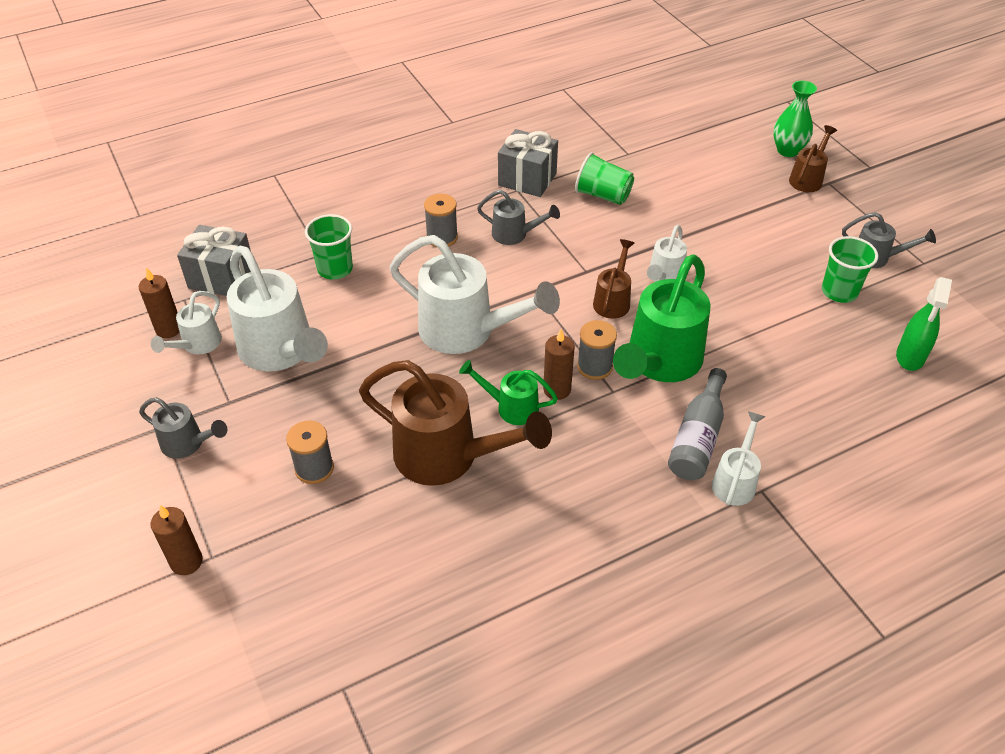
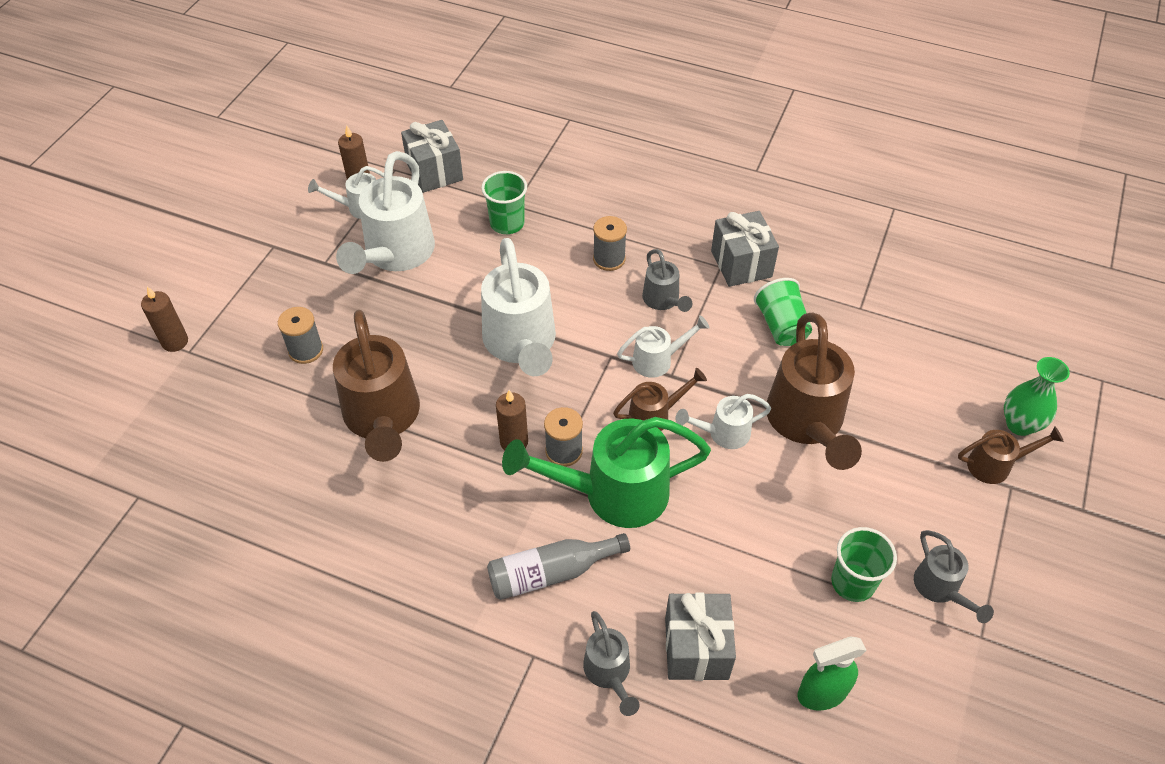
camera: 50 degrees right, 5 degrees up
grey watering can [139,397,227,459] -> grey watering can moved to [583,611,640,716]
green watering can [459,360,558,425] -> none
white watering can [712,411,765,506] -> white watering can moved to [617,315,710,378]
none -> grey gift [665,593,736,681]
none -> brown watering can [767,313,862,470]

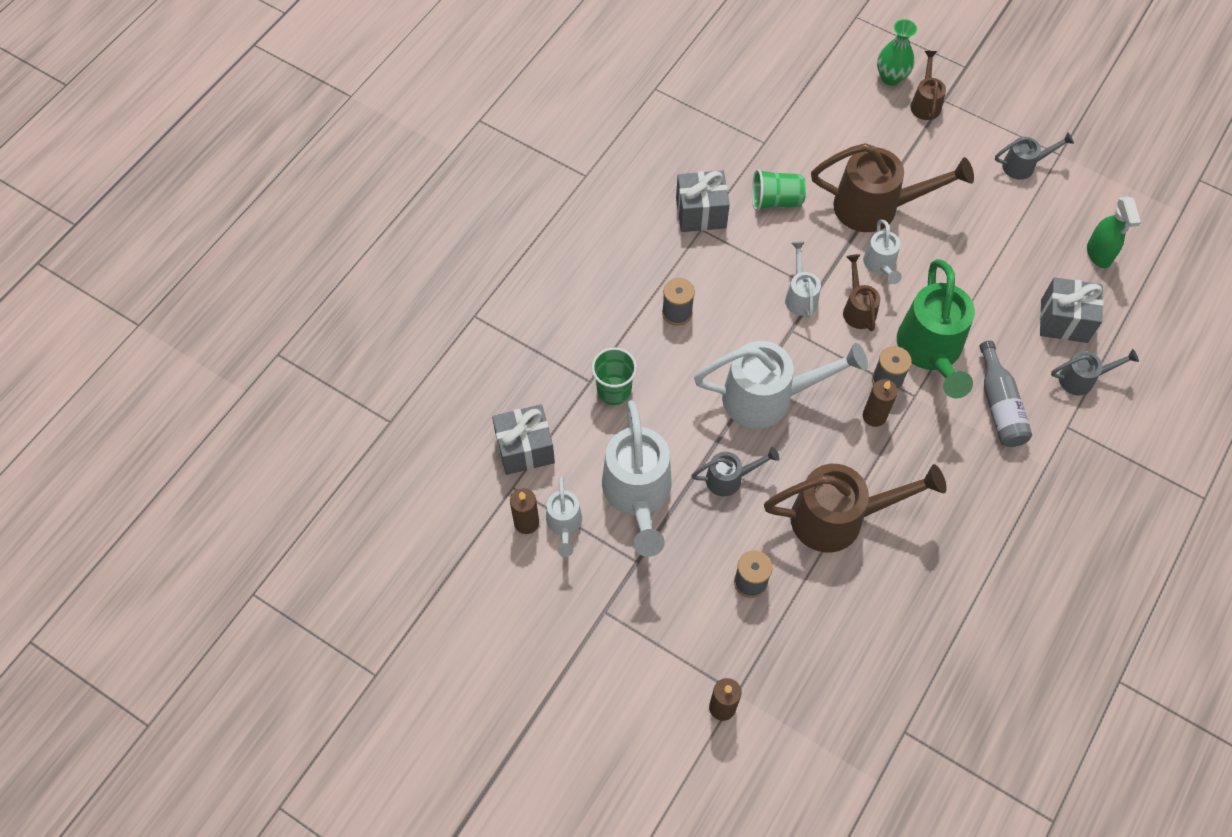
camera: 80 degrees left, 10 degrees up
white watering can [336,151,435,274] -> white watering can turned 60 degrees clockwise [602,400,671,557]
grey watering can [642,249,692,312] -> grey watering can moved to [691,447,779,496]
green cup [831,527,897,602] -> none

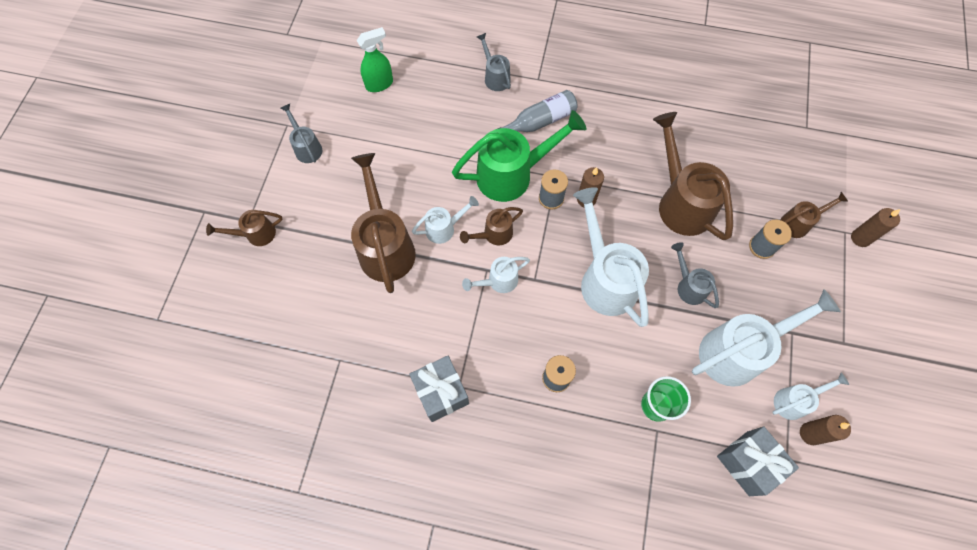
camera: 110 degrees left, 5 degrees up
green cup [752,169,806,211] -> none
green vase [877,19,917,86] -> none
grey gift [1040,277,1103,343] -> none
none -> brown watering can [781,192,848,238]

